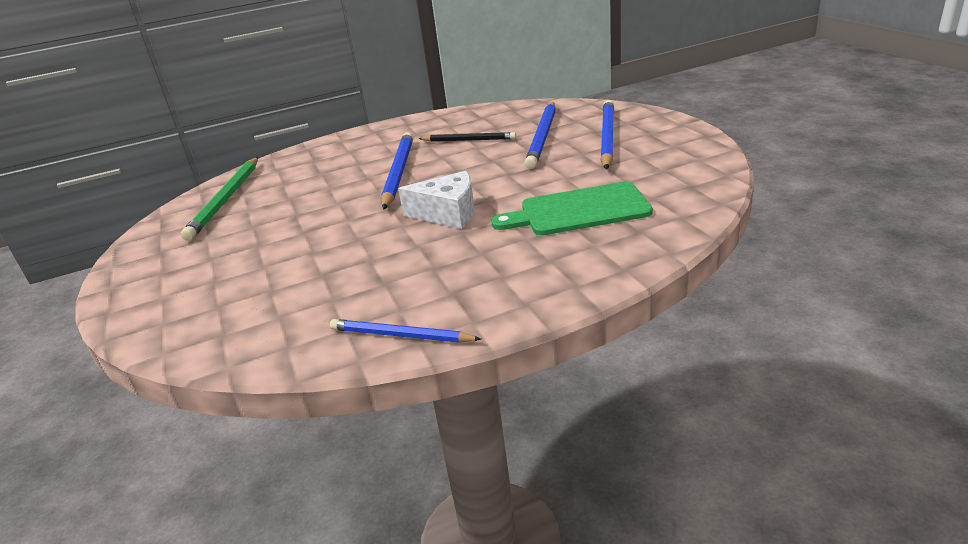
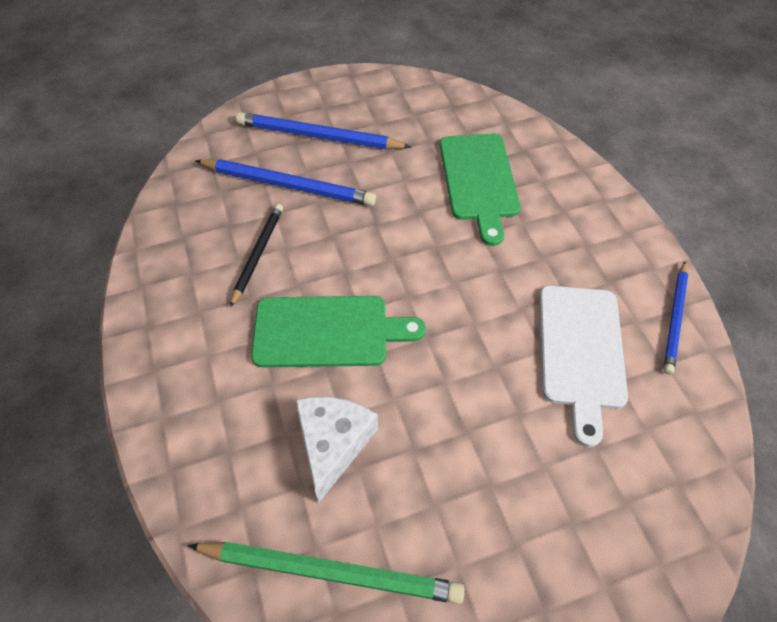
camera: 90 degrees left, 25 degrees up
blue pencil [381,132,413,210] -> green cutting board [251,296,426,368]
white cheese [398,171,475,229] -> white cheese moved to [295,397,378,502]
none -> white cutting board [539,285,628,447]

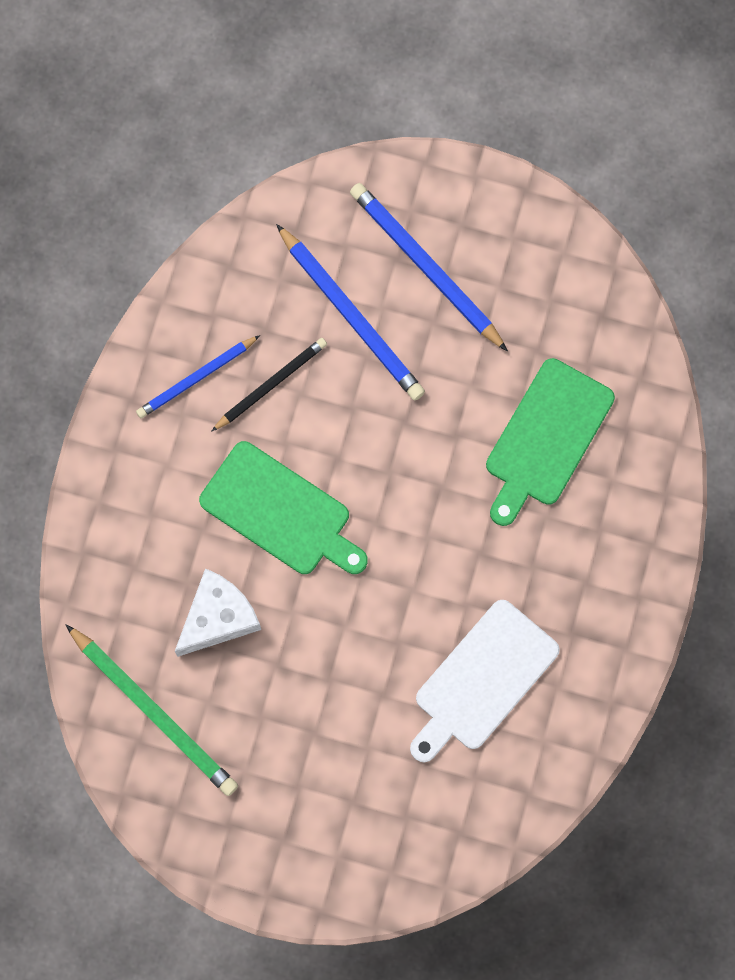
camera: 35 degrees right, 20 degrees up
blue pencil [663,261,688,374] -> blue pencil moved to [136,335,260,418]

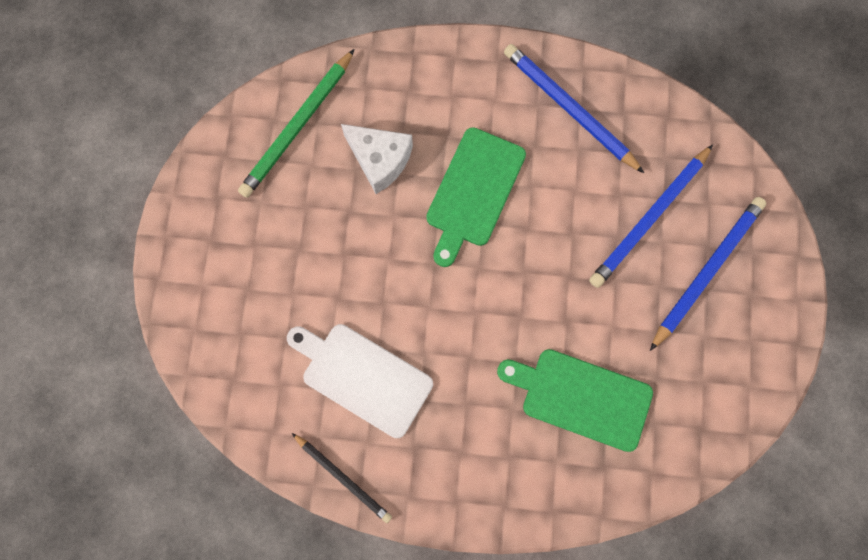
camera: 80 degrees right, 0 degrees up
blue pencil [136,335,260,418] -> blue pencil [504,44,644,173], size x1.58
black pencil [211,338,327,432] -> black pencil moved to [292,433,392,523]

